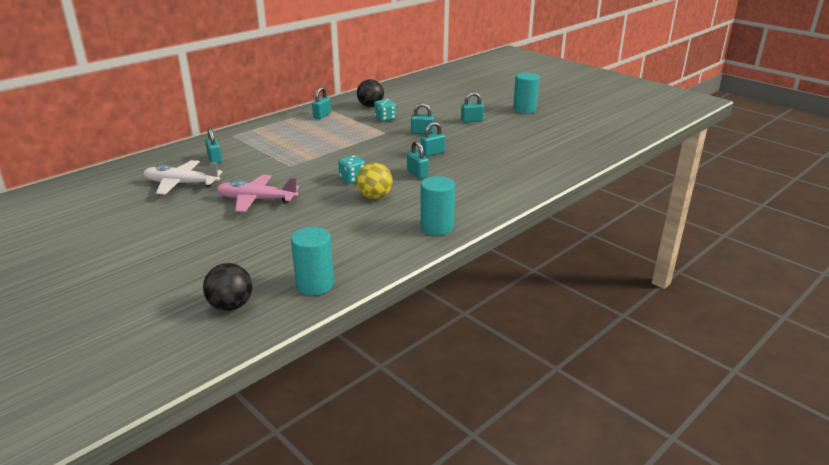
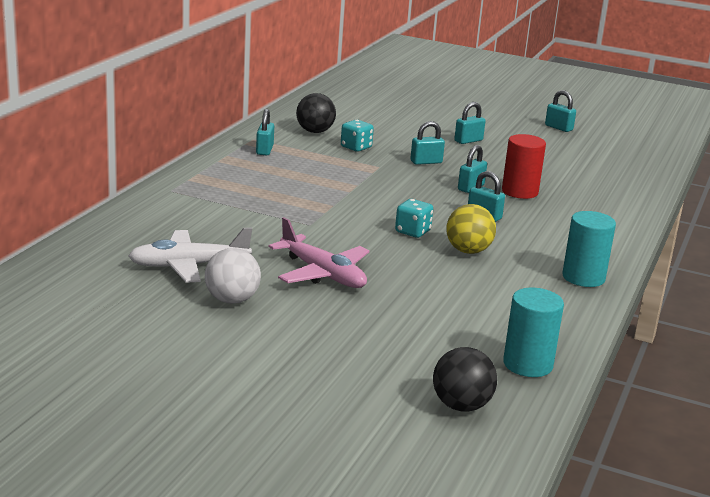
camera: 25 degrees left, 5 degrees down
turquoise padlock [205,127,222,164] -> turquoise padlock moved to [545,90,576,132]
pink plane [216,175,299,212] -> pink plane turned 120 degrees counterclockwise [269,217,369,288]
turquoise cylinder [513,73,540,114] -> none
none -> white ball [205,248,261,304]
none -> red cylinder [502,134,546,199]

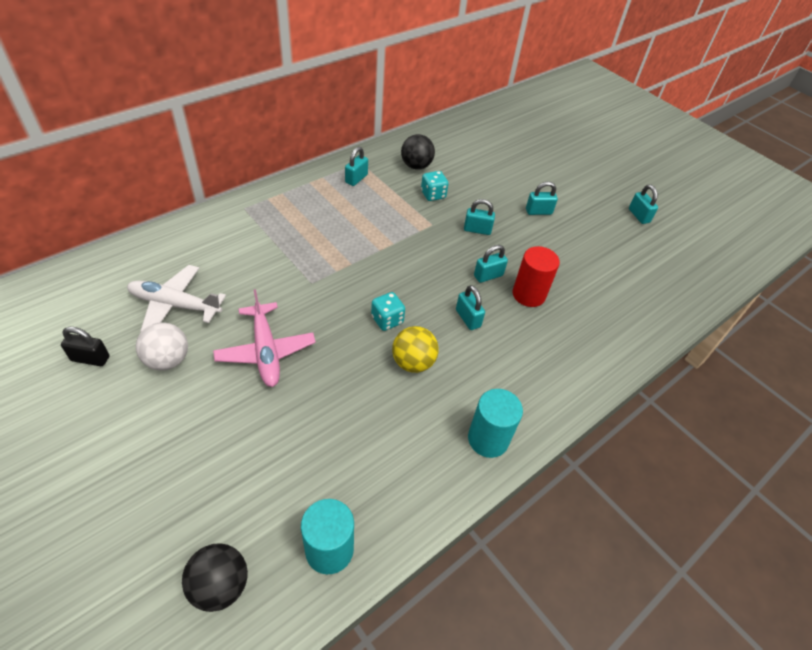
camera: 25 degrees right, 25 degrees up
none -> black padlock [61,327,109,366]

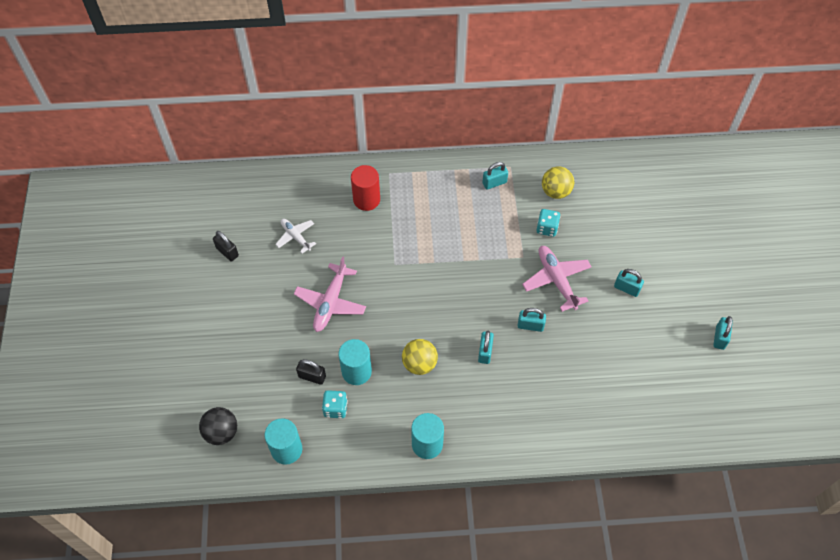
camera: 40 degrees right, 10 degrees up
white plane [127,265,226,332] -> white plane [275,219,316,254], size x0.63
white ball [136,322,188,371] -> none
turquoise dice [371,292,405,331] -> turquoise dice moved to [322,390,348,418]
black ball [401,134,435,170] -> yellow ball [542,166,574,199]
turquoise padlock [464,199,495,235] -> pink plane [522,246,592,312]
red cylinder [512,246,560,307] -> red cylinder moved to [351,165,380,211]
none -> black padlock [296,359,326,385]
none -> turquoise cylinder [339,339,372,385]

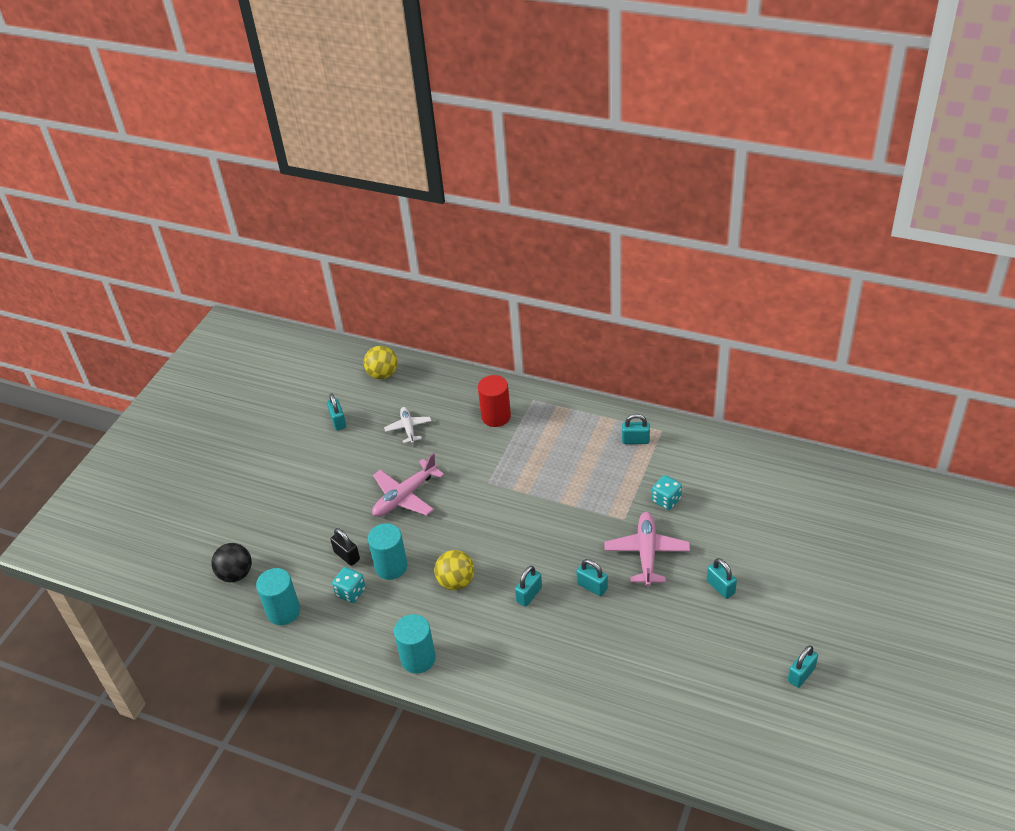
camera: 30 degrees right, 15 degrees down
black padlock [213,231,239,261] -> turquoise padlock [327,393,346,431]
yellow ball [542,166,574,199] -> yellow ball moved to [364,346,398,379]

